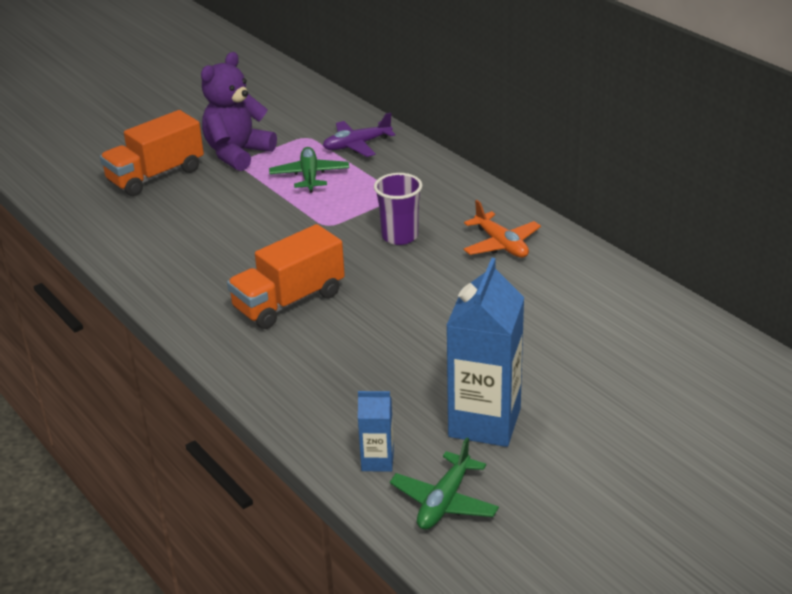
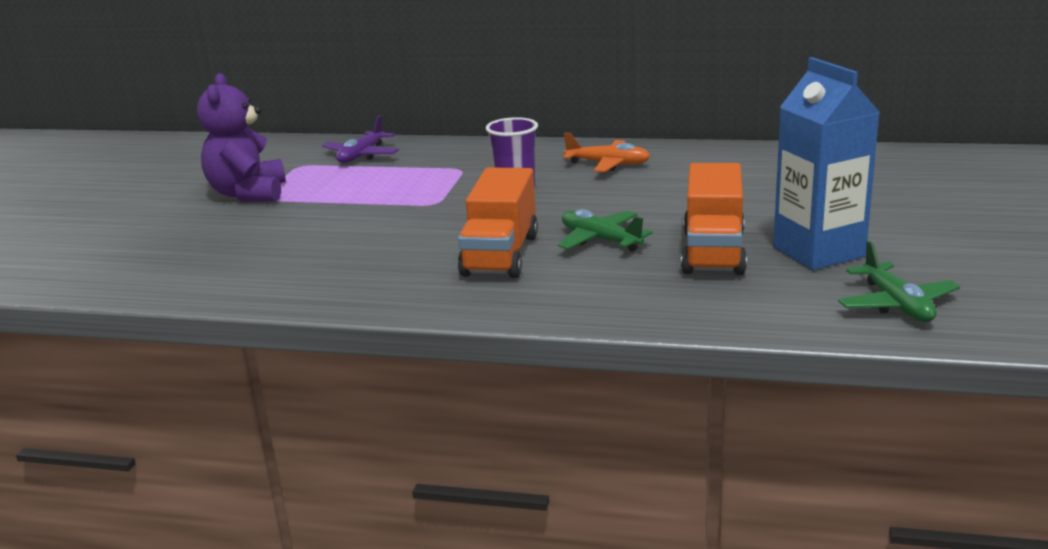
camera: 40 degrees left, 10 degrees down
orange truck [100,110,204,196] -> orange truck moved to [681,163,747,275]
green plane [269,147,349,193] -> green plane moved to [558,209,653,252]
blue carton [358,391,394,472] -> none

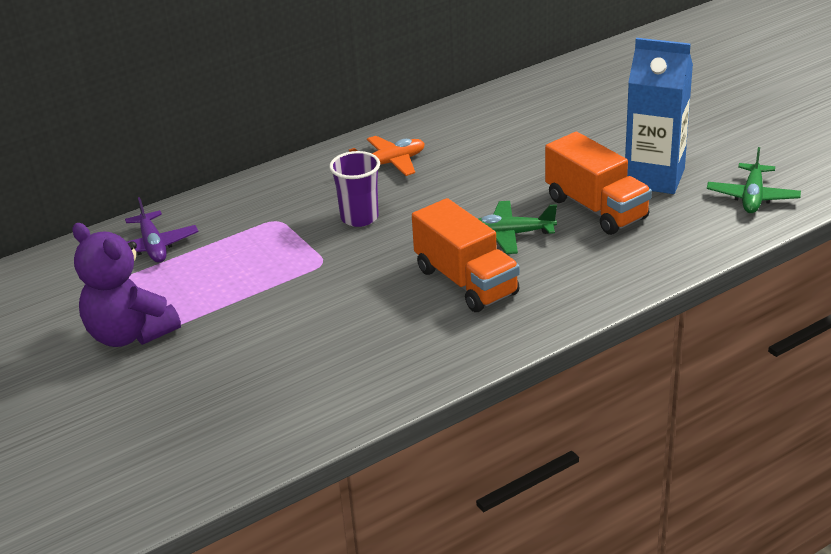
camera: 45 degrees left, 10 degrees up
green plane [838,241,960,322] -> green plane turned 75 degrees clockwise [707,147,801,213]

